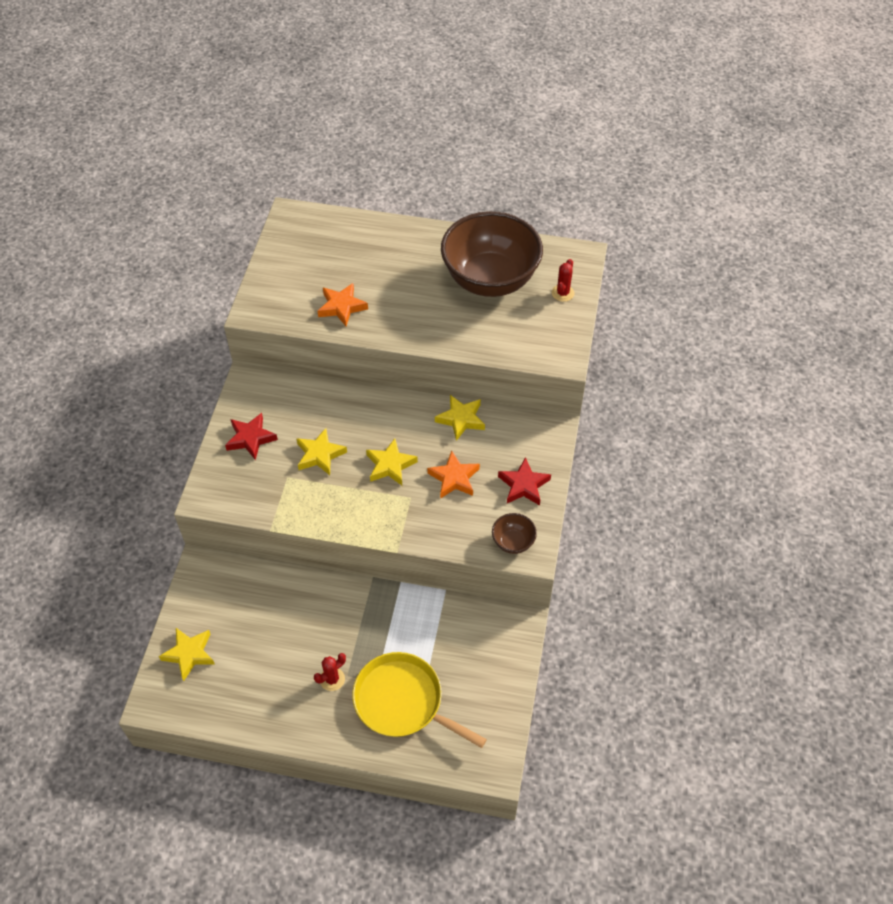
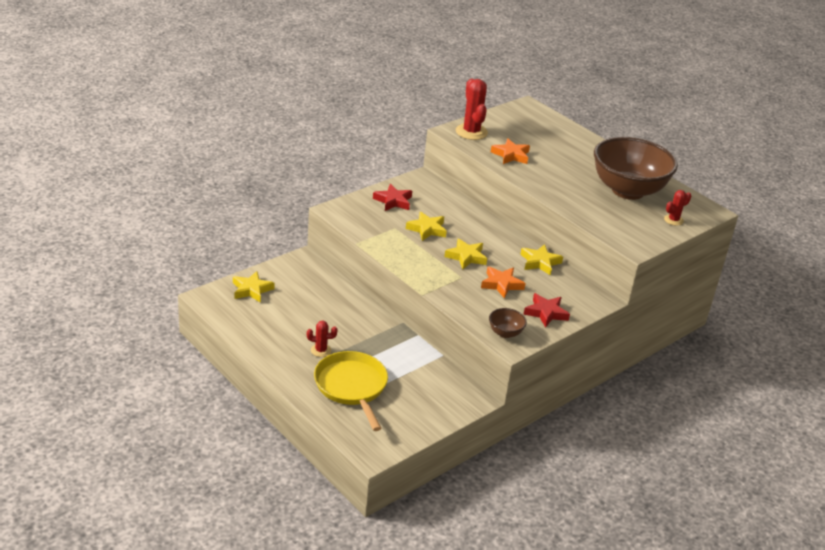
camera: 35 degrees right, 20 degrees down
none -> red cactus [456,78,488,140]

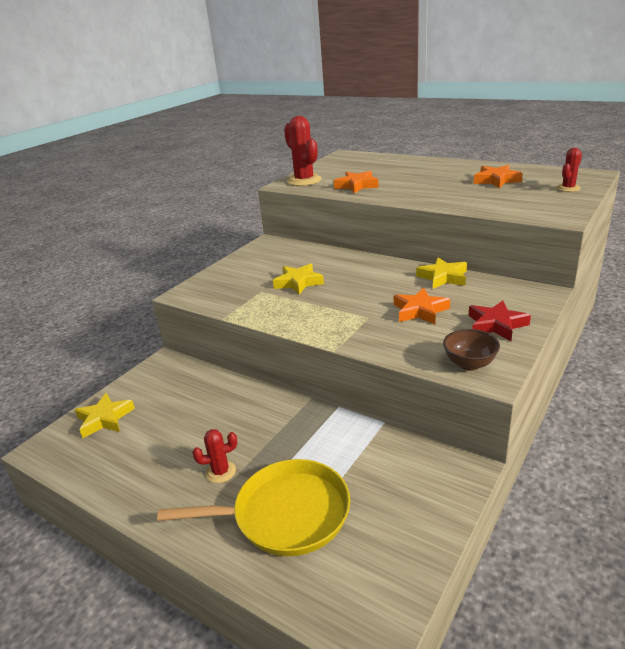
camera: 10 degrees left, 5 degrees down
yellow pan [314,351,388,431] -> yellow pan turned 120 degrees clockwise [157,459,350,556]
red star [373,184,412,211] -> none
yellow star [444,238,487,269] -> none
brown bowl [594,137,678,200] -> orange star [474,165,523,188]

